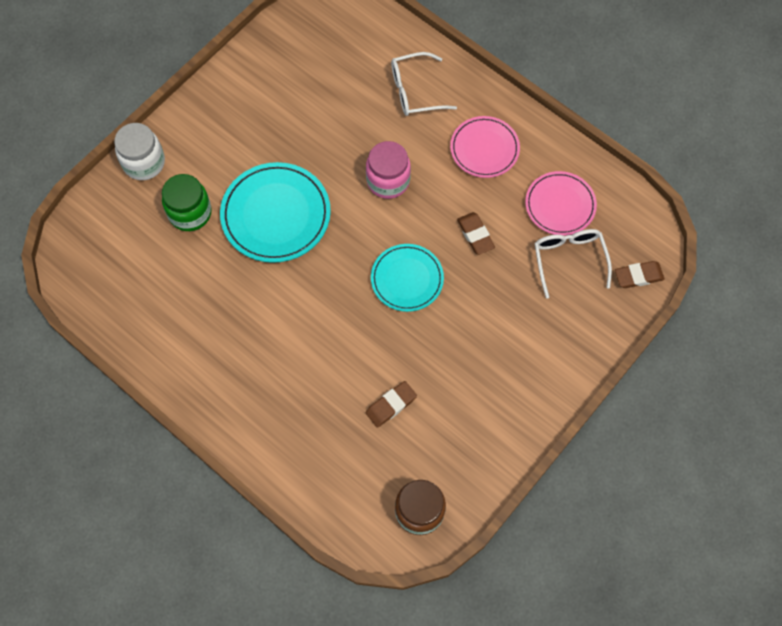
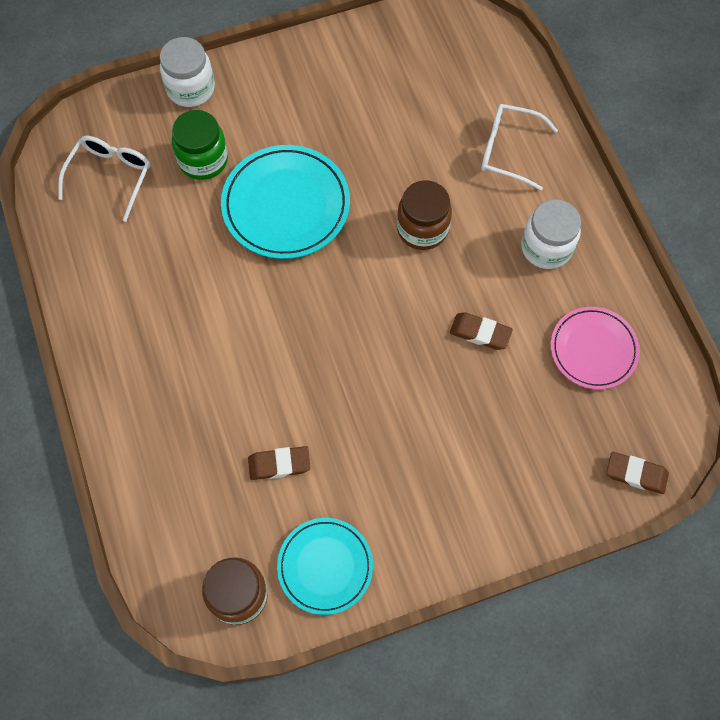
camera: 30 degrees right, 0 degrees up
pink jar [366,141,411,199] -> brown jar [397,180,452,250]
turquoise plate [371,244,444,312] -> turquoise plate moved to [277,518,373,615]
pink plate [450,116,520,178] -> white jar [521,199,581,269]
brown eraser [457,212,495,255] -> brown eraser turned 75 degrees counterclockwise [450,312,513,350]
white glasses [534,229,612,299] -> white glasses moved to [58,136,151,222]

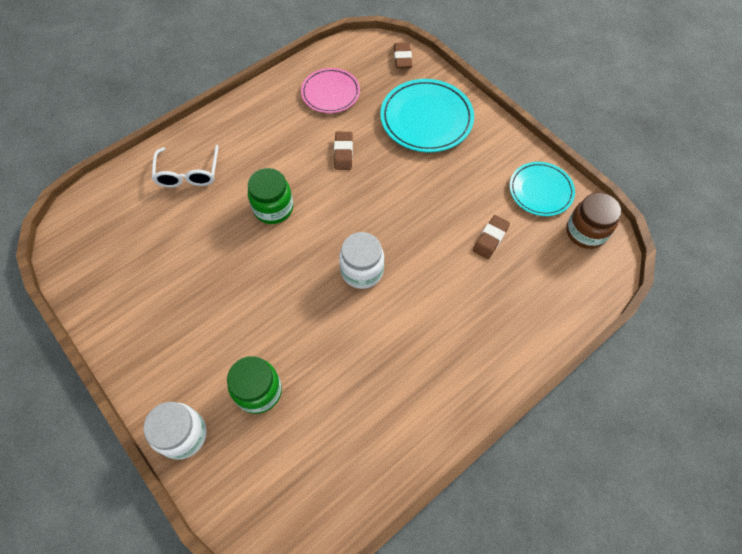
camera: 110 degrees left, 5 degrees down
white glasses [58,136,151,222] -> none
turquoise plate [221,145,350,259] -> turquoise plate moved to [380,79,474,152]
brown eraser [248,446,311,480] -> brown eraser turned 60 degrees clockwise [473,215,510,259]
brown jar [397,180,452,250] -> green jar [248,168,293,224]
white jar [521,199,581,269] -> white jar moved to [339,232,385,289]

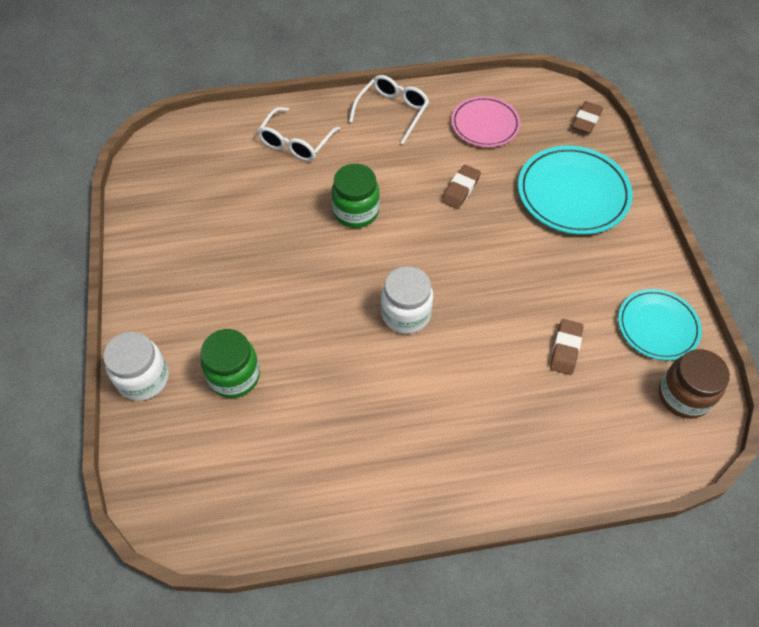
camera: 30 degrees right, 5 degrees down
brown eraser [473,215,510,259] -> brown eraser turned 45 degrees counterclockwise [550,319,583,375]
none -> white glasses [349,75,429,144]

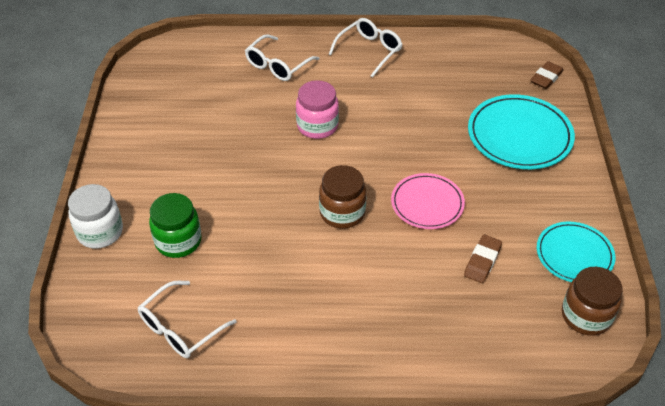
camera: 10 degrees right, 10 degrees down
green jar [331,164,380,228] -> pink jar [296,80,339,139]
white jar [381,266,433,334] -> brown jar [319,165,367,229]
brown eraser [442,165,481,209] -> none
pink plate [451,96,521,147] -> pink plate moved to [391,173,465,229]
none -> white glasses [138,281,237,358]

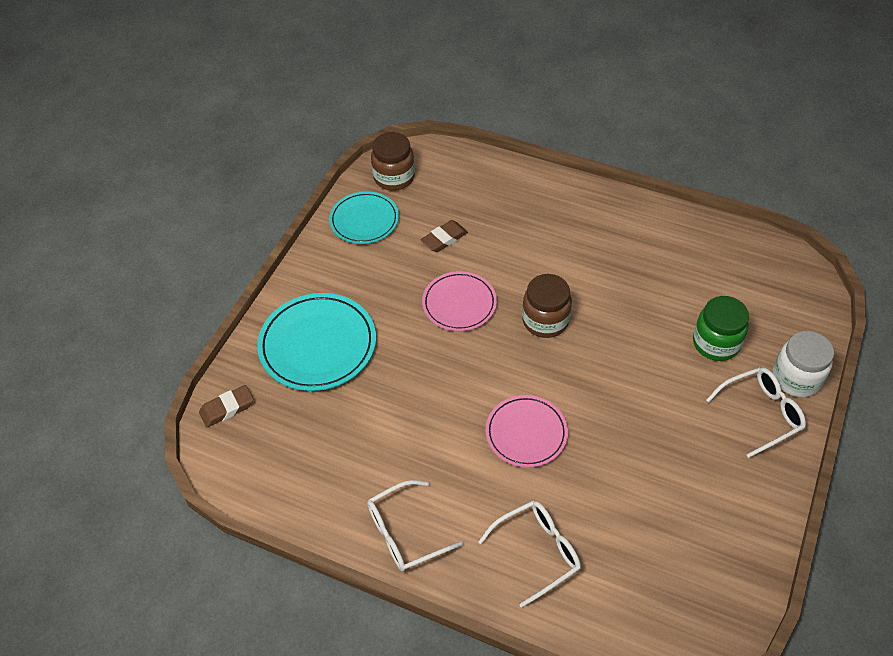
camera: 155 degrees left, 5 degrees up
white glasses [138,281,237,358] -> white glasses moved to [706,367,806,458]
pink jar [296,80,339,139] -> pink plate [485,395,568,468]

